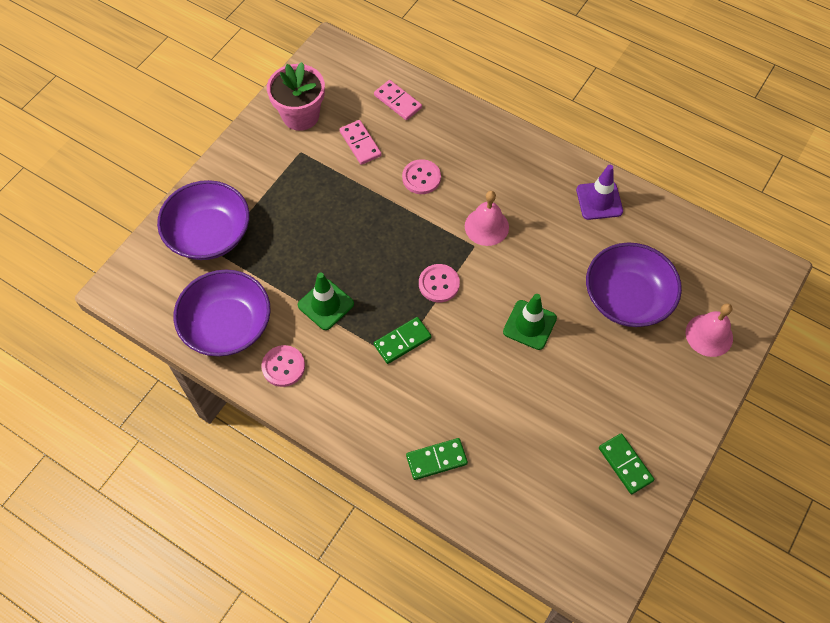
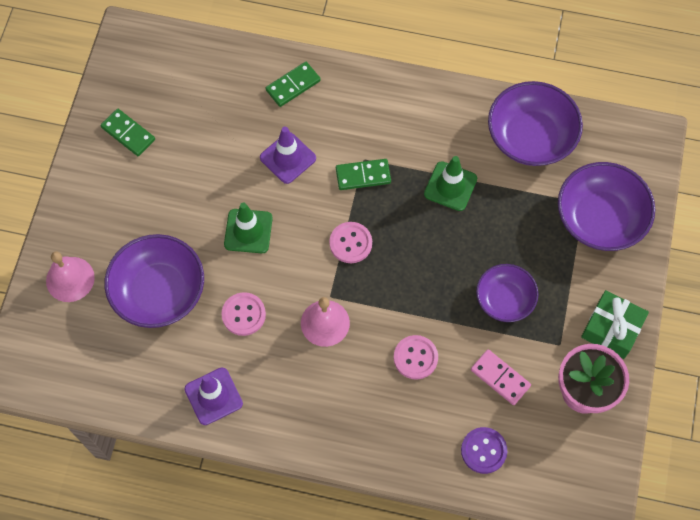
camera: 160 degrees right, 5 degrees up
pink button [261,345,305,387] -> pink button moved to [221,292,266,336]
pink domino [374,80,422,120] -> purple button [461,427,507,474]
green domino [374,317,432,364] -> green domino turned 45 degrees clockwise [336,159,391,190]
none -> purple traffic cone [260,127,316,184]
none -> purple bowl [476,264,538,322]
none -> green gift [581,290,649,359]

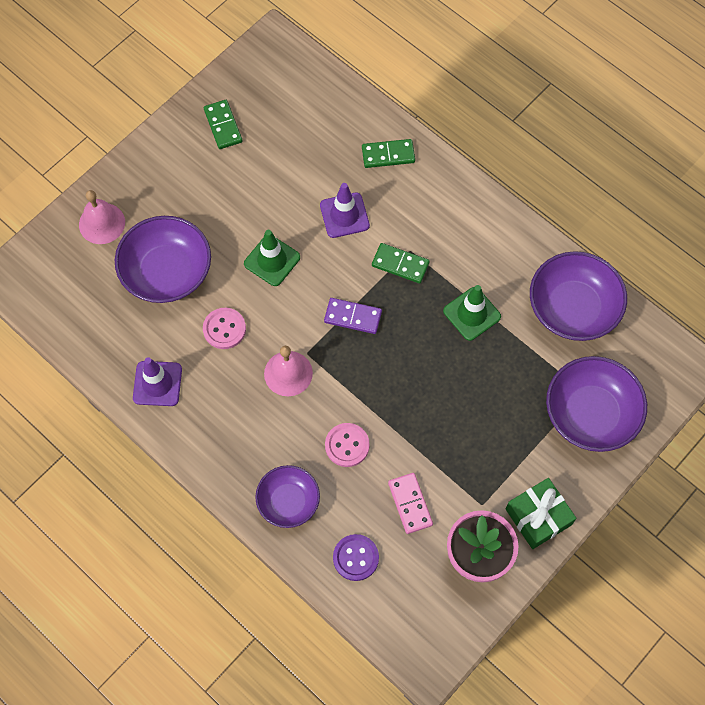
camera: 30 degrees right, 0 degrees up
pink button [329,222,372,263] -> purple domino [324,298,382,334]
purple bowl [476,264,538,322] -> purple bowl moved to [255,465,320,528]

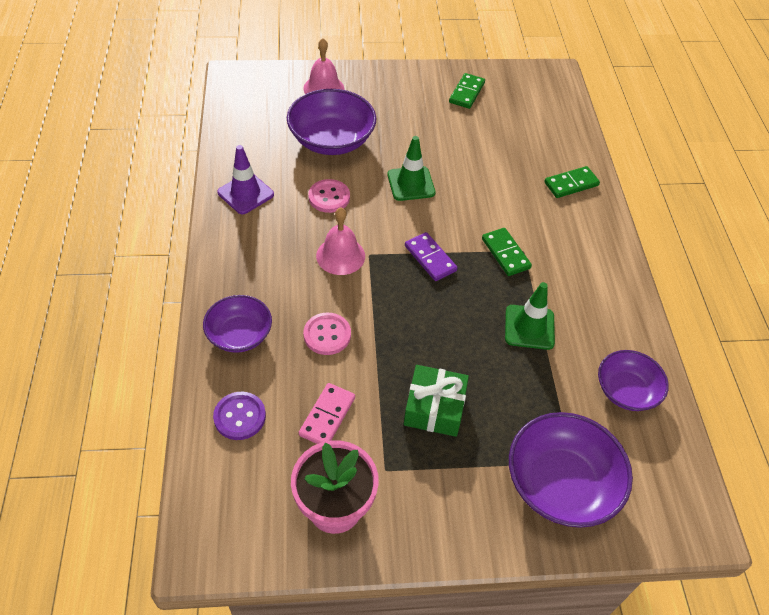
camera: 40 degrees right, 15 degrees down
purple traffic cone [320,183,370,238] -> none
green domino [362,139,415,168] -> green domino turned 60 degrees counterclockwise [544,166,600,198]
green gift [506,478,576,549] -> green gift moved to [404,365,469,437]
purple bowl [530,251,627,341] -> purple bowl [598,350,669,411], size x0.63

